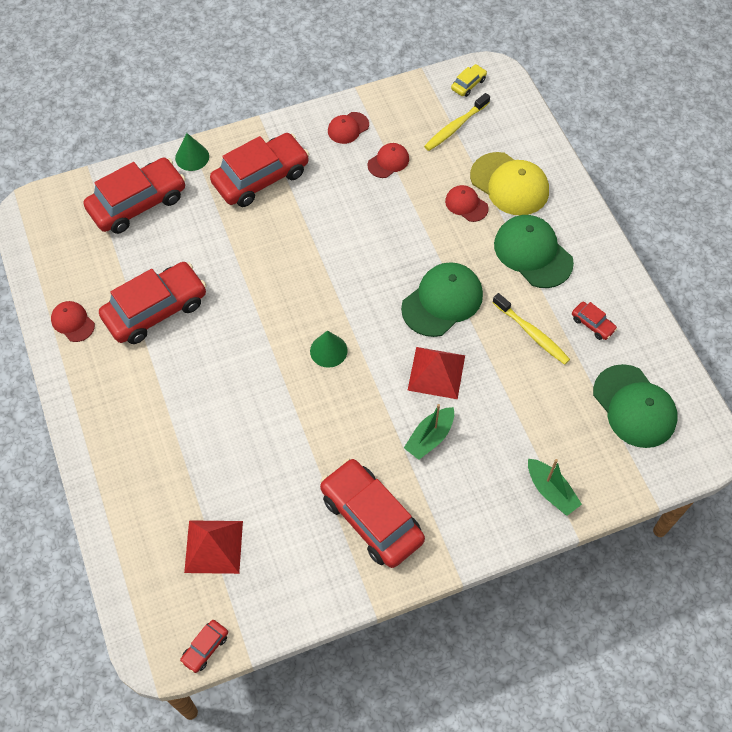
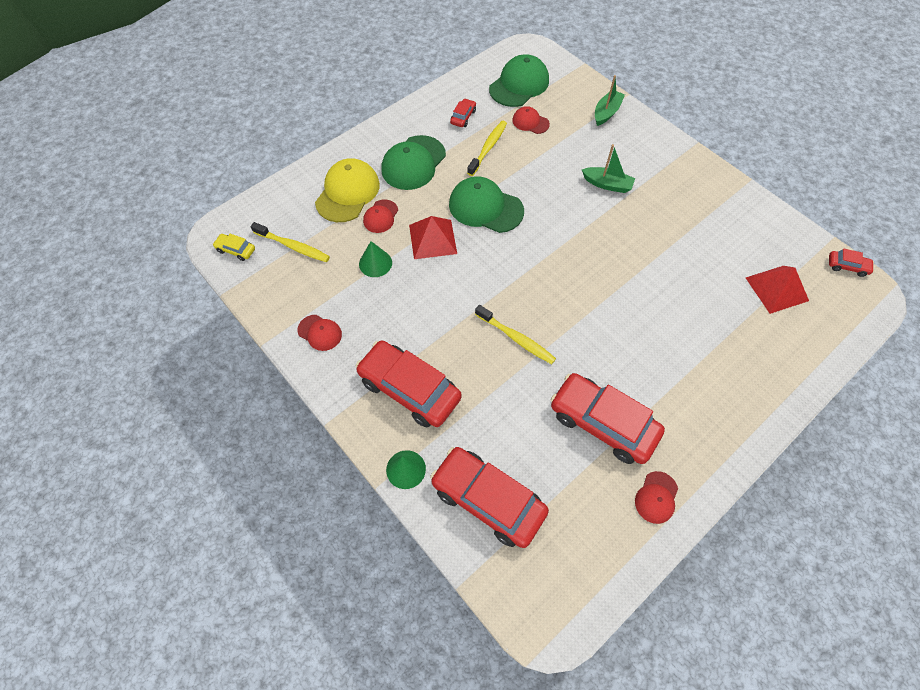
camera: 110 degrees left, 0 degrees up
green cone [310,330,348,368] -> green cone moved to [359,241,392,277]
red car [320,458,425,568] -> none
red cap [368,143,409,178] -> red cap moved to [512,106,550,134]
red pyramid [407,347,465,399] -> red pyramid moved to [409,216,457,259]
none -> yellow toothbrush [475,305,556,364]

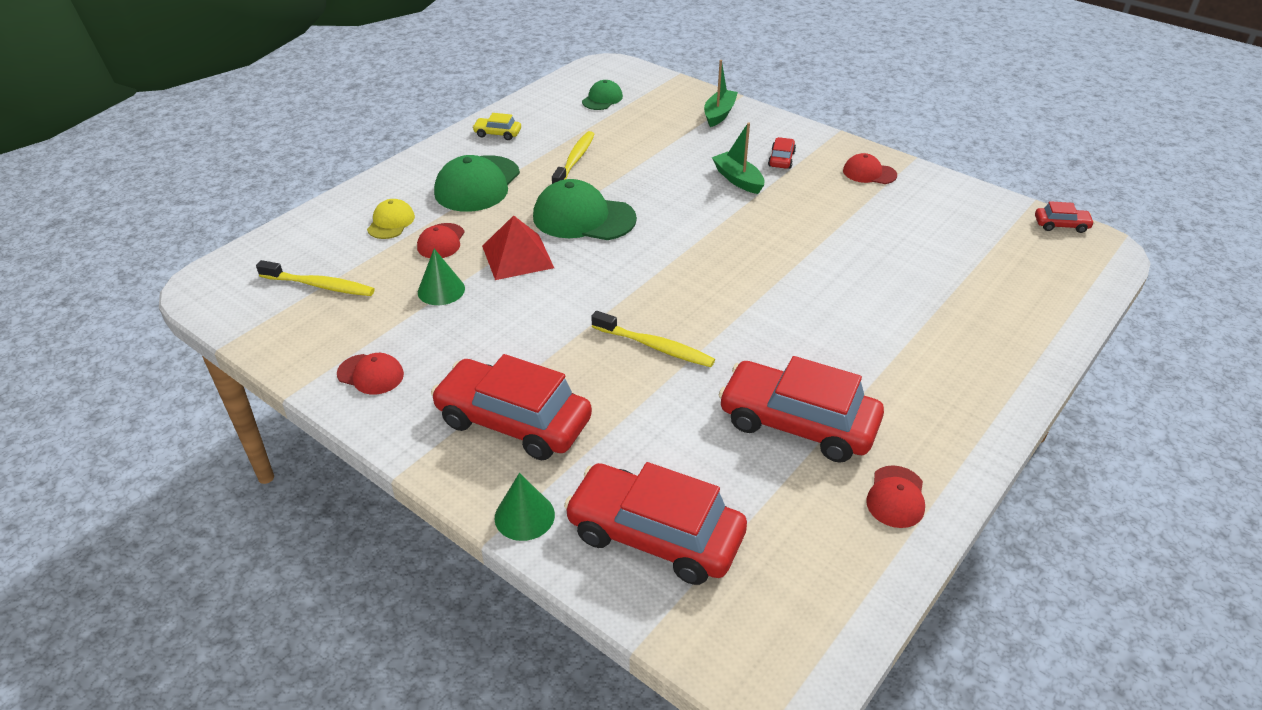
camera: 10 degrees left, 20 degrees down
yellow car [213,234,255,261] -> yellow car moved to [472,113,521,140]
yellow cap [315,158,380,222] -> yellow cap [367,199,415,239], size x0.54
red car [450,98,476,127] -> red car moved to [768,137,796,169]
green cap [489,54,549,107] -> green cap [582,80,623,110], size x0.54
red cap [512,106,550,134] -> red cap moved to [843,153,897,184]
green boat [582,144,635,193] -> green boat turned 135 degrees counterclockwise [712,123,765,194]
red pyramid [746,266,809,314] -> none

